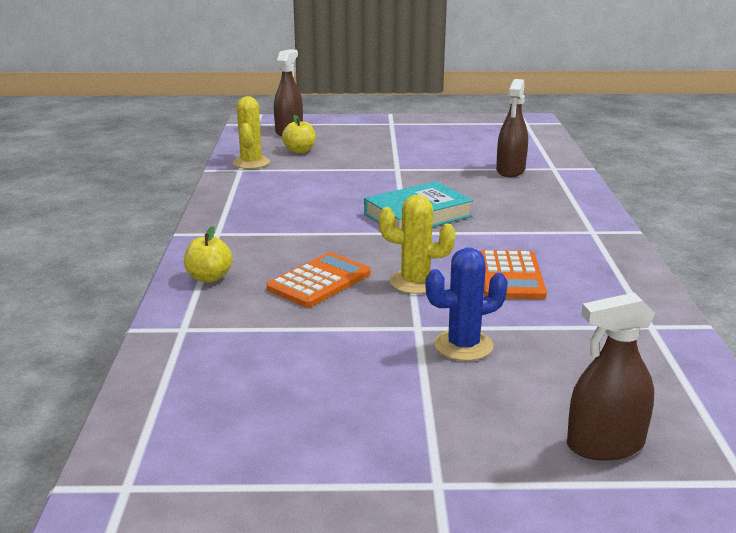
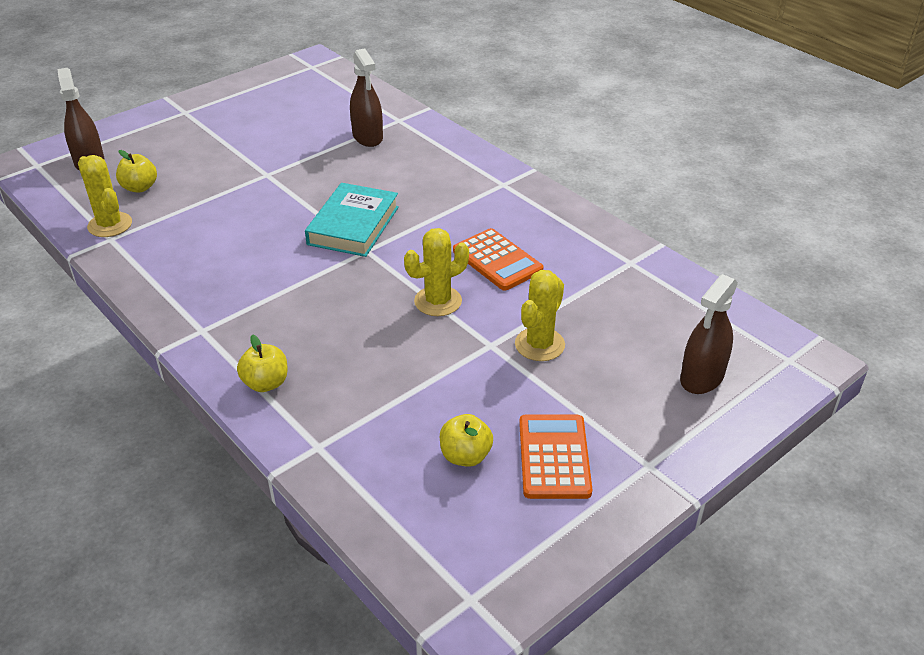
camera: 40 degrees left, 15 degrees up
orange calculator [267,253,371,307] -> orange calculator moved to [519,414,592,499]
blue cactus [426,248,508,361] -> yellow cactus [515,270,565,361]
none -> yellow apple [440,414,493,467]

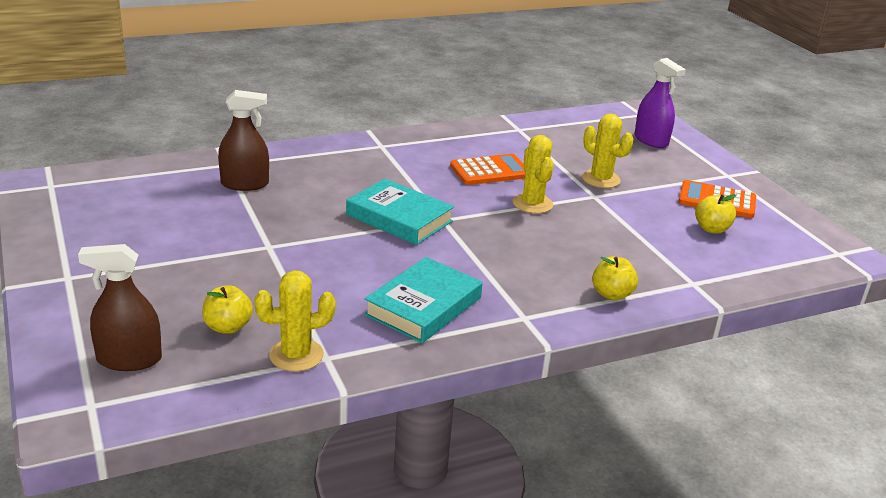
camera: 75 degrees left, 10 degrees down
brown spray bottle [680,274,738,394] -> purple spray bottle [635,58,686,148]
none -> turquoise book [364,257,483,343]

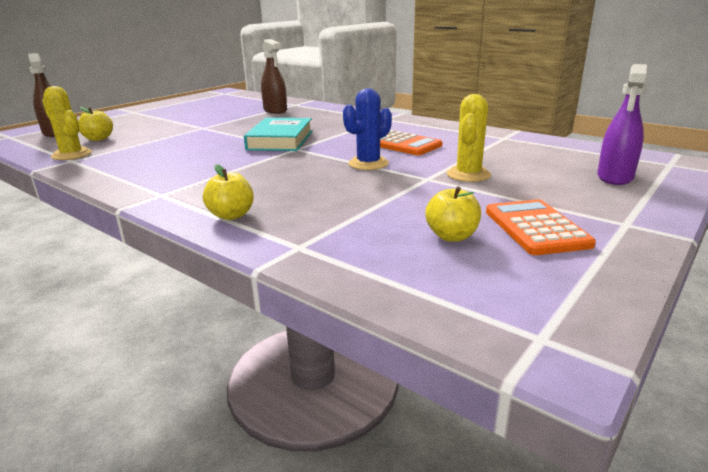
camera: 65 degrees right, 5 degrees down
turquoise book [364,257,483,343] -> none
yellow cactus [513,135,554,213] -> blue cactus [343,88,392,170]

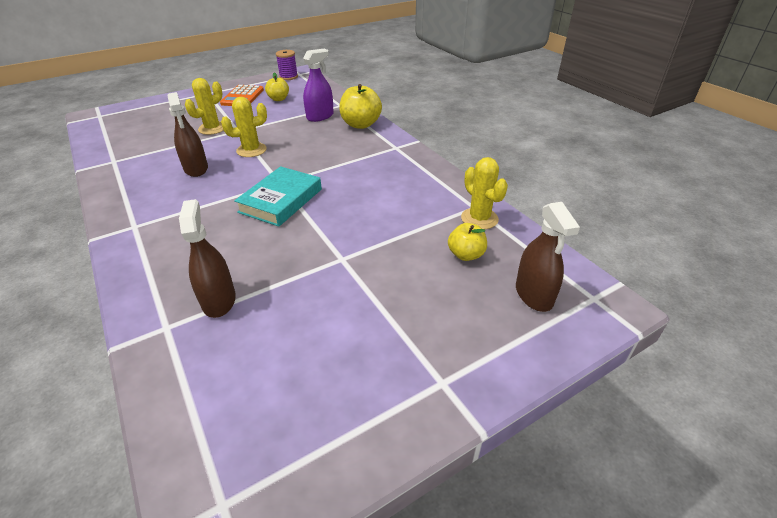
camera: 160 degrees left, 15 degrees up
yellow apple [203,164,254,220] -> yellow apple [339,84,382,129], size x1.62
blue cactus [343,88,392,170] -> yellow cactus [221,97,267,157]
orange calculator [380,130,442,155] -> brown spray bottle [167,92,208,177]
purple spray bottle [597,64,647,185] -> purple spray bottle moved to [303,49,334,122]
none -> purple spool [276,50,298,80]

